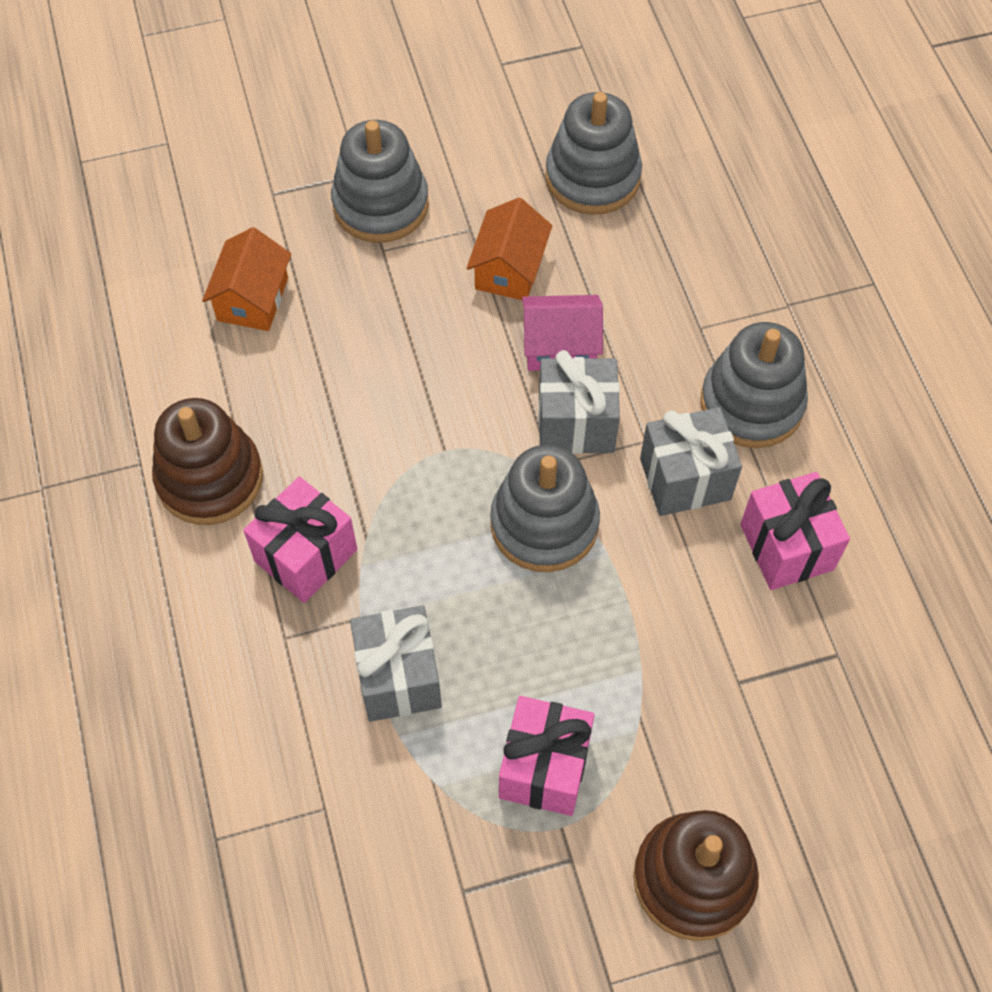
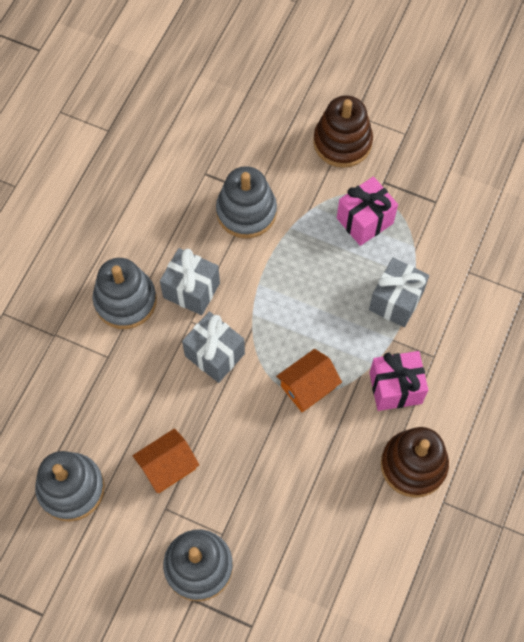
camera: 140 degrees left, 5 degrees up
orange house [202,227,291,331] -> orange house moved to [276,349,342,412]
grey stacking toy [490,445,600,572] -> grey stacking toy moved to [216,166,277,238]
pink house [522,295,603,371] -> none
pink gift [740,472,850,590] -> none

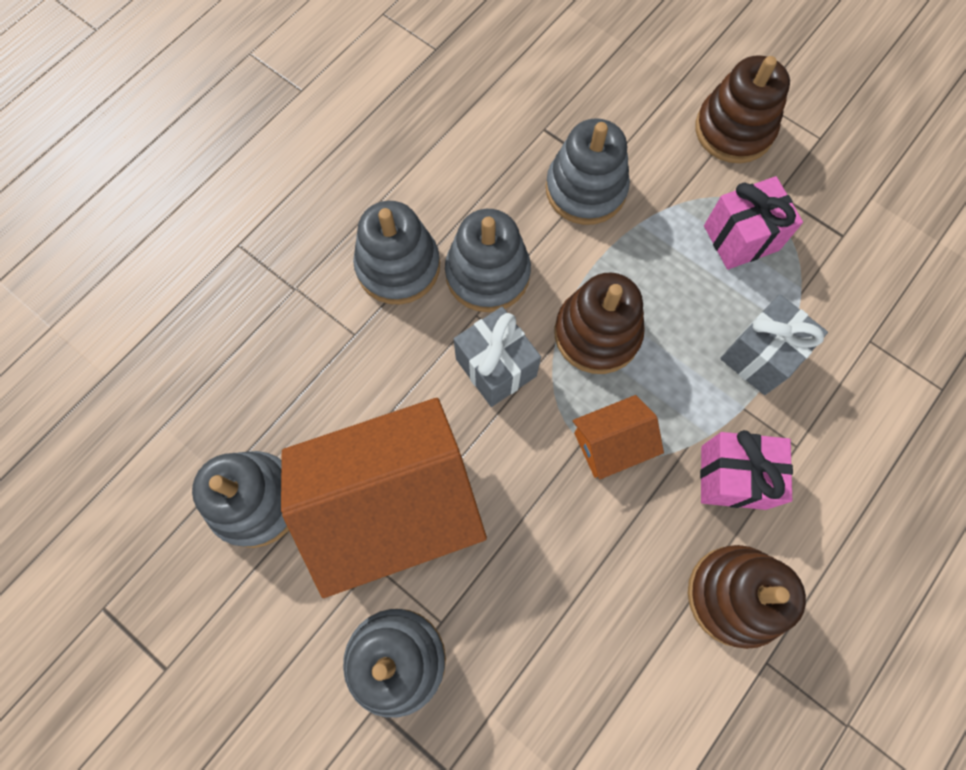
camera: 15 degrees right, 5 degrees up
orange house [132,428,199,493] -> orange house [281,398,487,598], size x2.17
grey gift [160,248,220,315] -> grey stacking toy [445,209,531,312]
none -> brown stacking toy [555,273,645,374]

